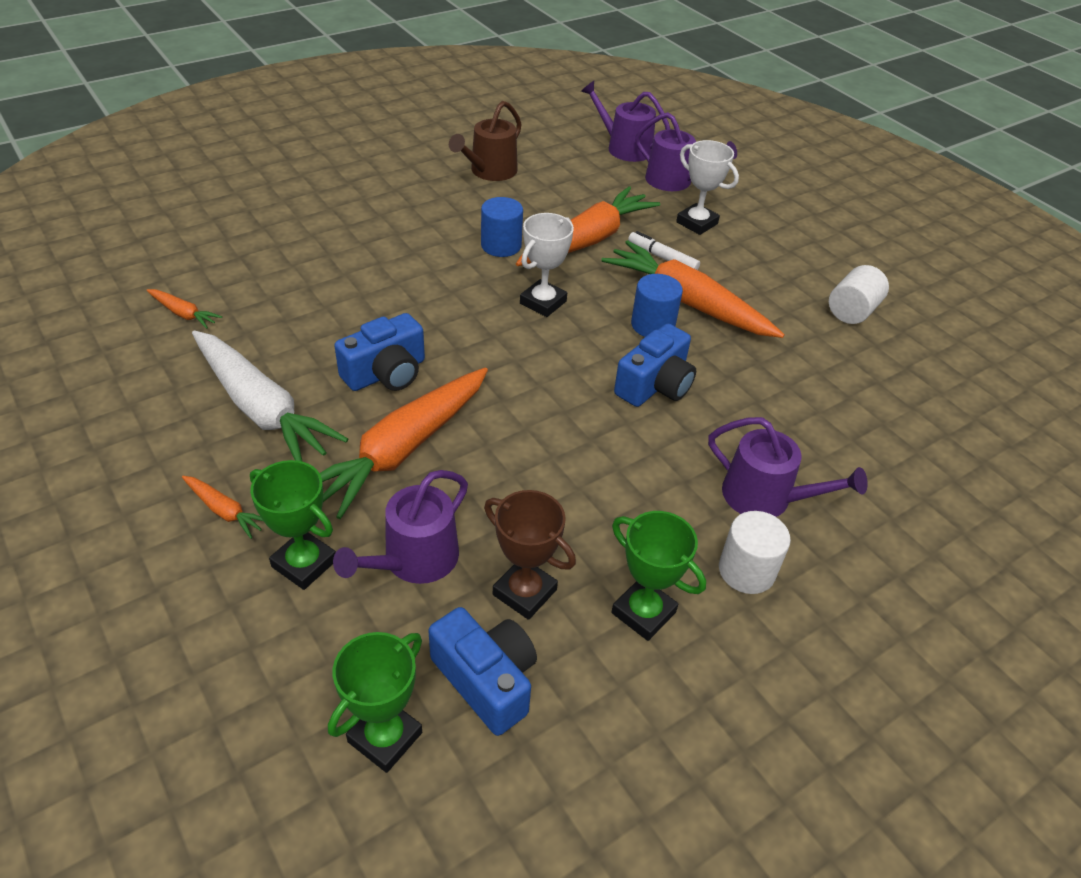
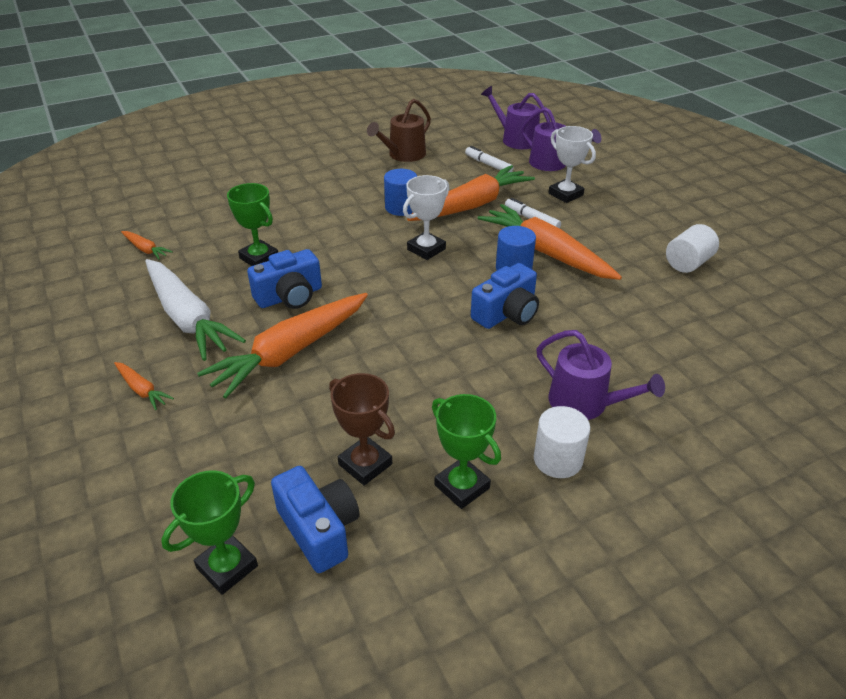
camera: 10 degrees right, 5 degrees down
green trophy [250,460,336,590] -> green trophy moved to [227,183,278,266]
purple watering can [333,470,468,584] -> none
none -> white marker [465,146,513,172]

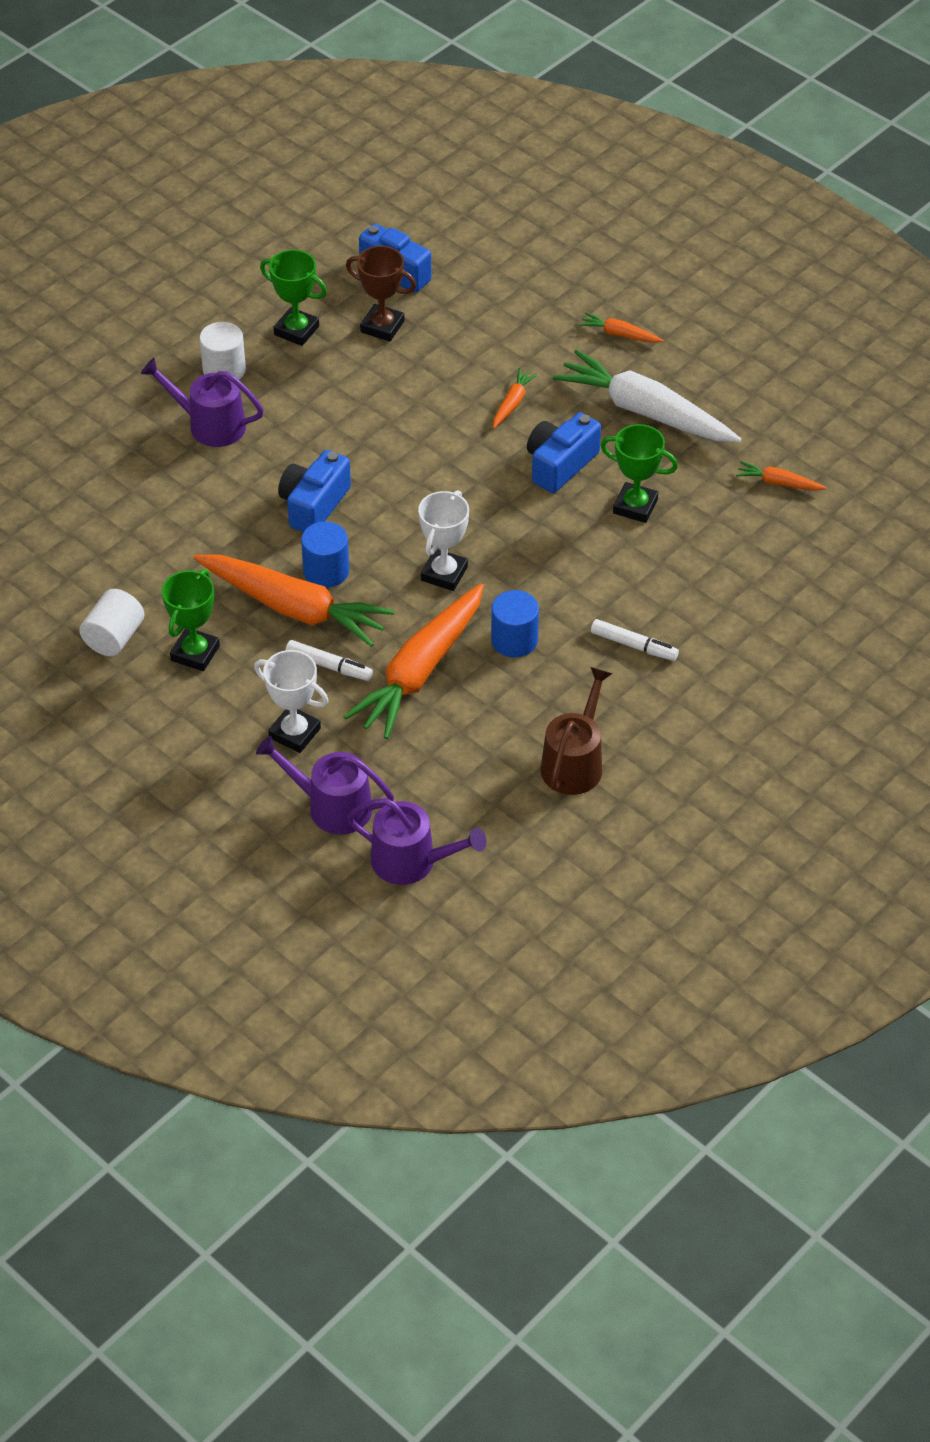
camera: 160 degrees right, 10 degrees up
green trophy [161,470,258,595] -> green trophy moved to [162,569,220,671]
orange carrot [197,293,368,398] -> orange carrot [493,368,538,428], size x0.44
white marker [465,146,513,172] -> white marker moved to [591,619,679,661]

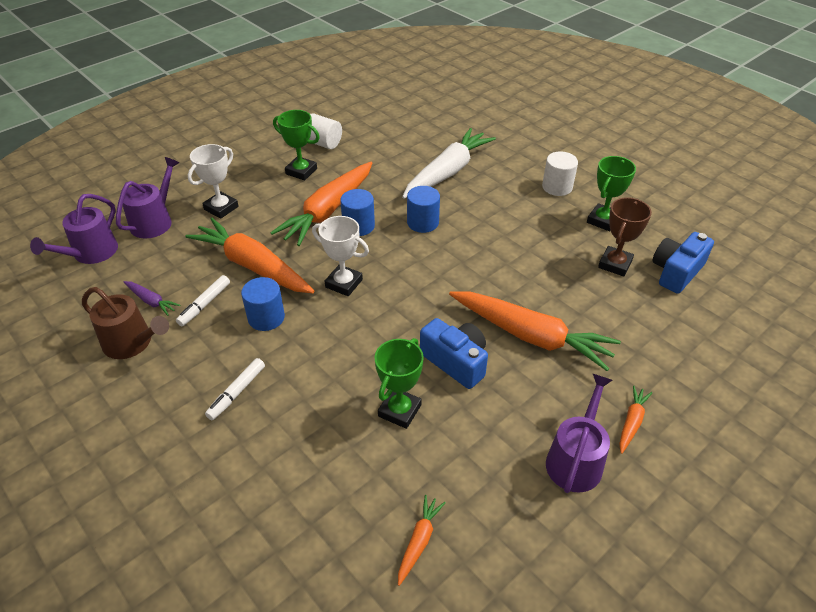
camera: 95 degrees right, 5 degrees down
purple watering can [141,358,264,447] -> purple watering can moved to [546,373,613,493]
blue camera [278,450,351,532] -> blue cylinder [407,186,440,233]
white marker [286,640,373,681] -> white marker moved to [176,275,230,326]
orange carrot [493,368,538,428] -> orange carrot [449,291,621,371], size x2.29
white carrot [553,350,741,442] -> white carrot moved to [402,128,496,199]
none -> purple carrot [124,281,180,316]

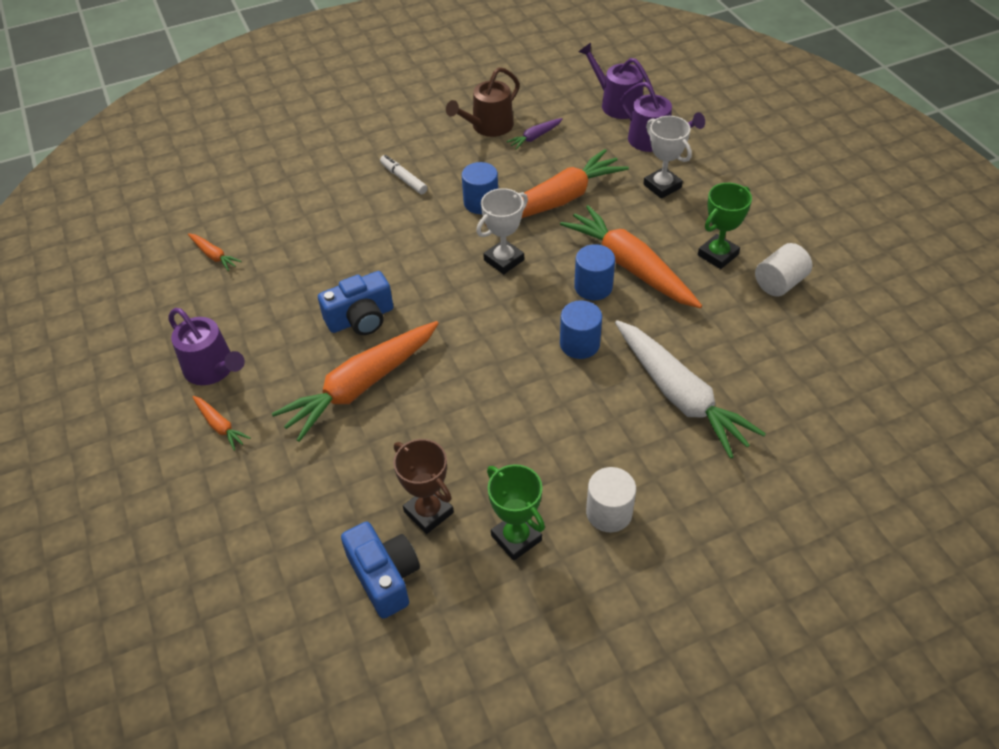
camera: 110 degrees right, 5 degrees up
white marker [176,275,230,326] -> none
green trophy [375,338,424,429] -> none

